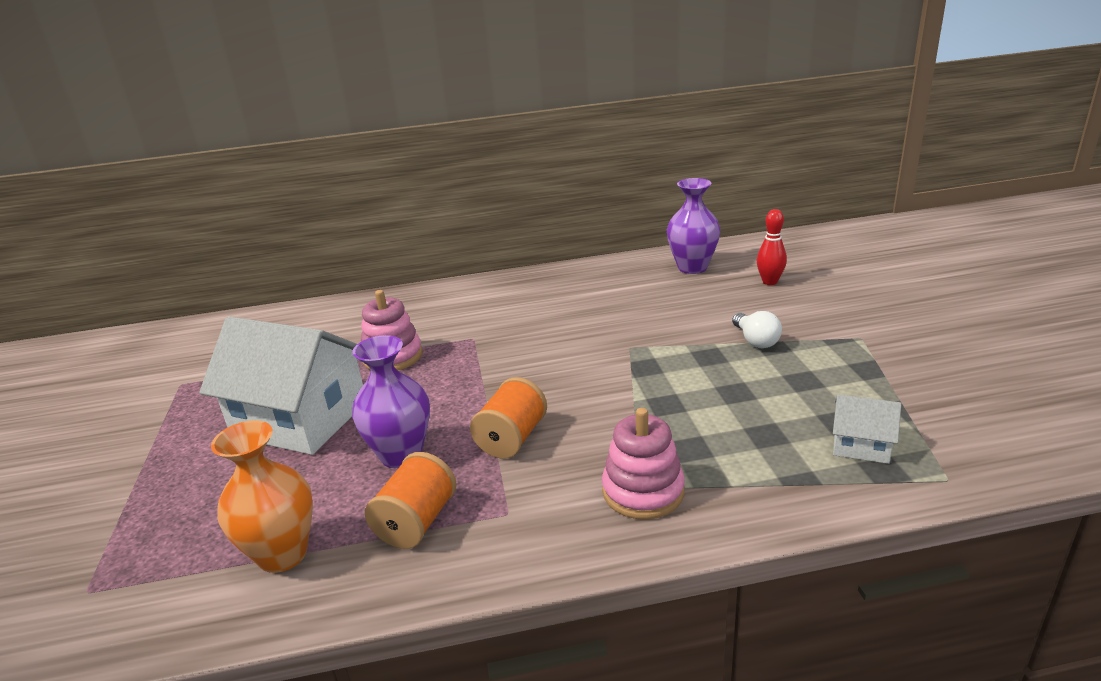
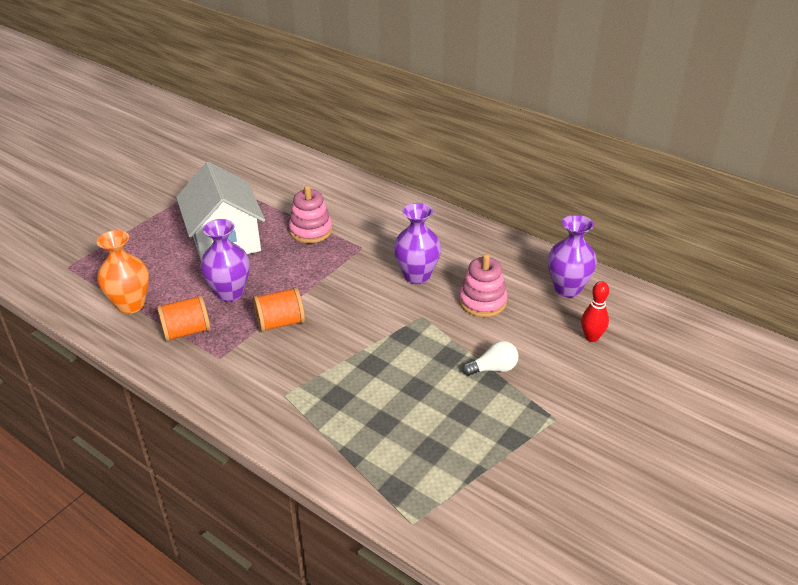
camera: 45 degrees right, 10 degrees up
pink stacking toy [602,408,685,520] -> pink stacking toy moved to [459,254,508,317]
white light bulb [732,311,782,348] -> white light bulb turned 135 degrees counterclockwise [462,341,518,376]
white house [833,395,901,464] -> none
none -> purple vase [394,203,441,284]

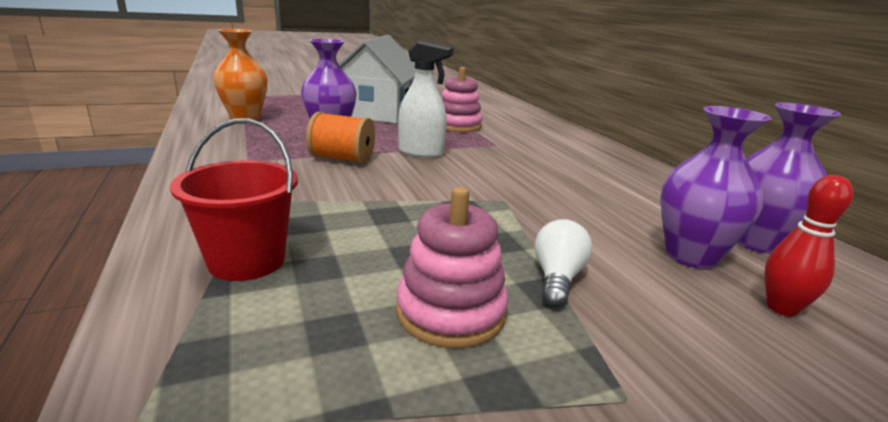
camera: 30 degrees right, 15 degrees down
orange spool [157,295,211,342] -> none
purple vase [394,203,441,284] -> purple vase moved to [660,106,772,269]
pink stacking toy [459,254,508,317] -> pink stacking toy moved to [396,187,508,348]
white light bulb [462,341,518,376] -> white light bulb turned 90 degrees counterclockwise [535,219,592,308]
none -> red bucket [170,118,298,281]
none -> white spray bottle [398,40,454,158]

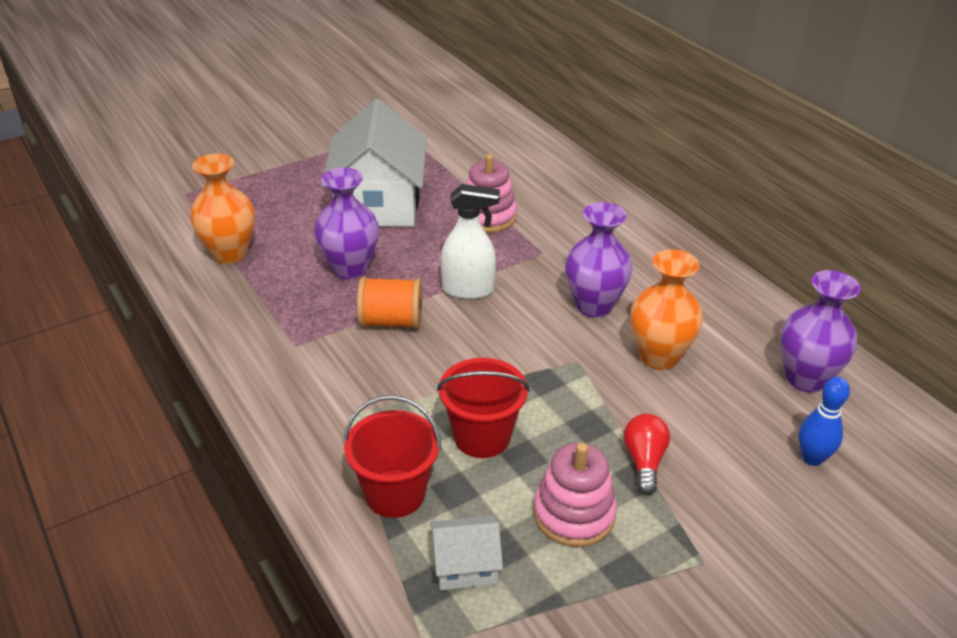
camera: 10 degrees left, 15 degrees up
white light bulb [535,219,592,308] -> red light bulb [624,414,670,495]
purple vase [660,106,772,269] -> purple vase moved to [565,202,633,318]
red bowling pin [764,175,853,317] -> blue bowling pin [799,377,850,466]
none -> white house [430,516,503,590]
none -> red bucket [437,358,530,458]
none -> orange vase [630,249,703,370]

